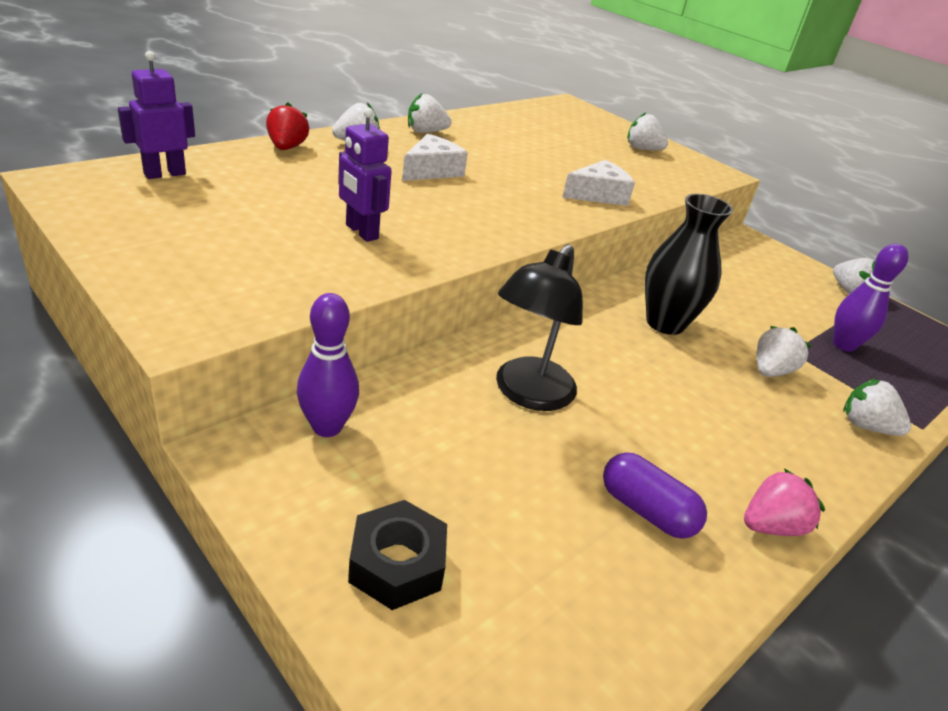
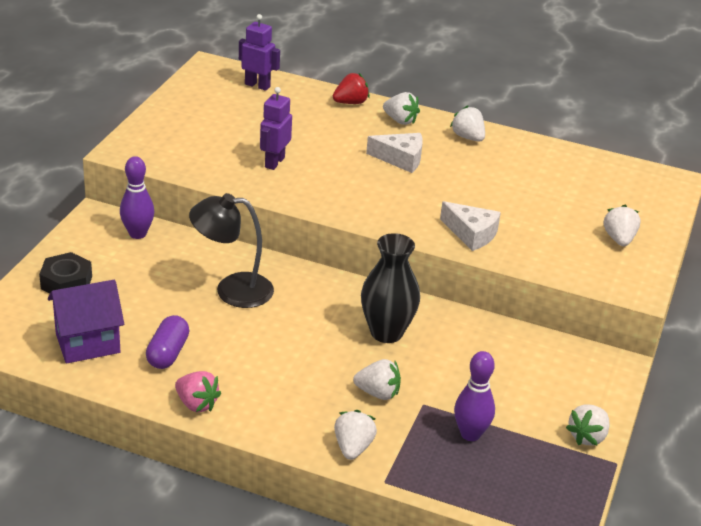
camera: 65 degrees right, 0 degrees up
none -> purple house [48,280,124,363]

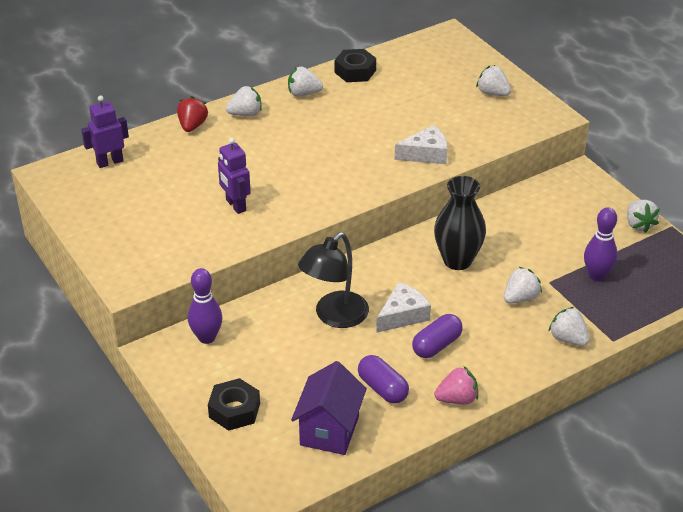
camera: 50 degrees left, 5 degrees up
white cheese [366,133,423,173] -> white cheese moved to [376,282,431,333]
none -> black nut [334,49,376,82]
none -> purple capsule [412,314,463,358]

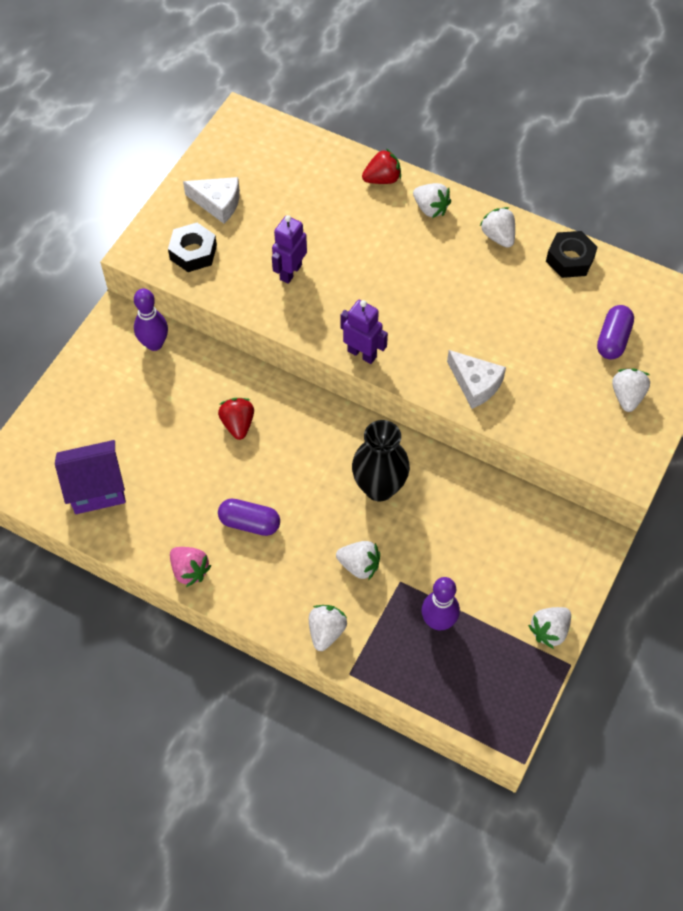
camera: 60 degrees right, 20 degrees up
purple robot [81,96,129,168] -> purple robot moved to [341,300,388,364]
black nut [208,378,260,431] -> black nut moved to [168,223,217,272]
black lamp [298,232,369,328] -> red strawberry [218,398,254,440]
purple capsule [358,355,409,404] -> purple capsule moved to [597,305,634,359]
white cheese [376,282,431,333] -> white cheese moved to [183,177,240,224]

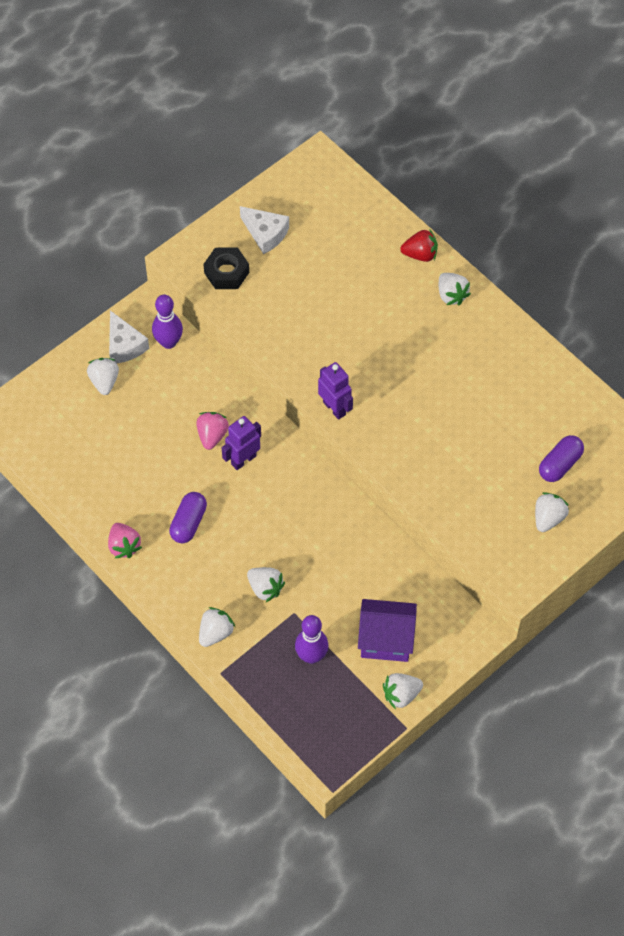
camera: 20 degrees right, 0 degrees up
purple house [55,440,126,514] -> purple house moved to [358,599,417,662]
red strawberry [218,398,254,440] -> pink strawberry [196,412,229,450]
purple capsule [218,499,280,536] -> purple capsule turned 75 degrees clockwise [169,492,207,543]
purple robot [272,215,307,284] -> purple robot moved to [222,416,261,470]
black vase [352,420,410,501] -> none
white cheese [447,350,506,409] -> white cheese moved to [109,311,149,363]
white strawberry [480,207,515,248] -> white strawberry moved to [87,358,119,395]
black nut [546,231,597,278] -> none

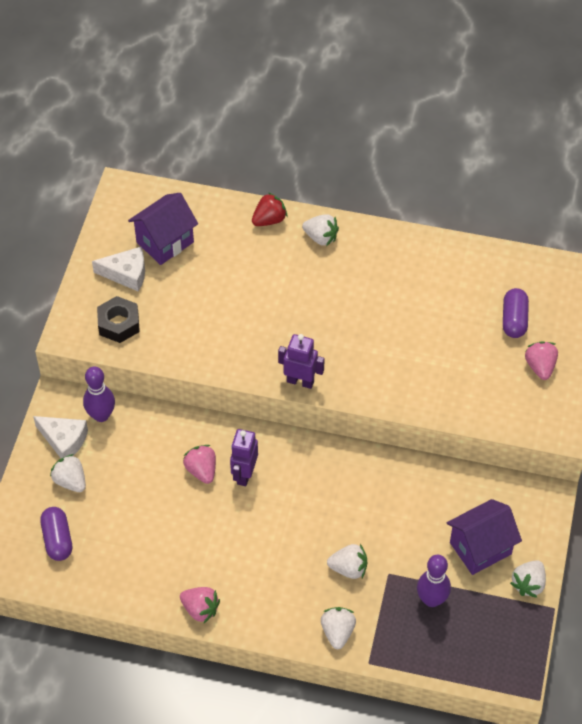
camera: 35 degrees left, 5 degrees down
purple capsule [169,492,207,543] -> purple capsule moved to [40,507,72,561]
white strawberry [535,492,569,532] -> pink strawberry [525,341,558,380]
none -> purple house [128,193,198,265]

